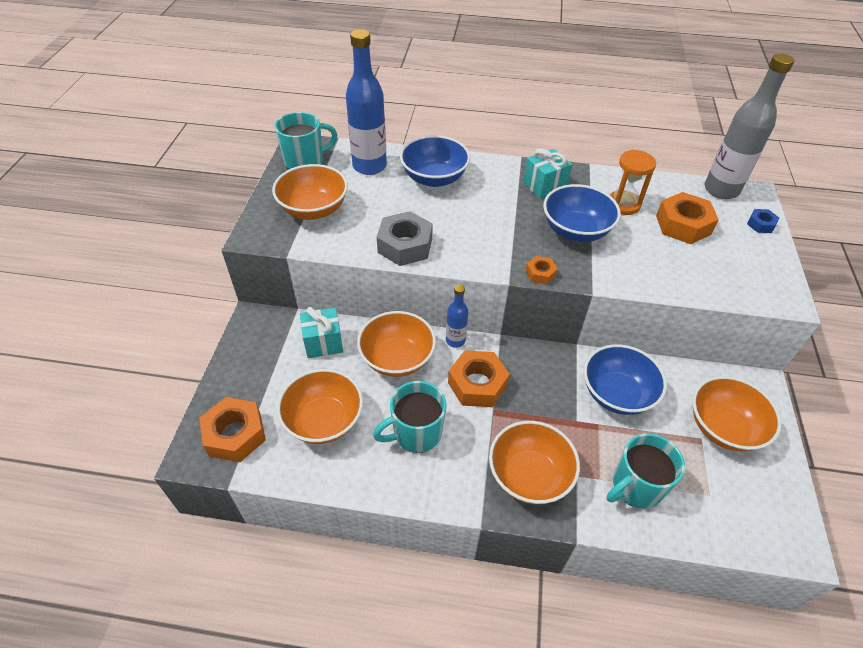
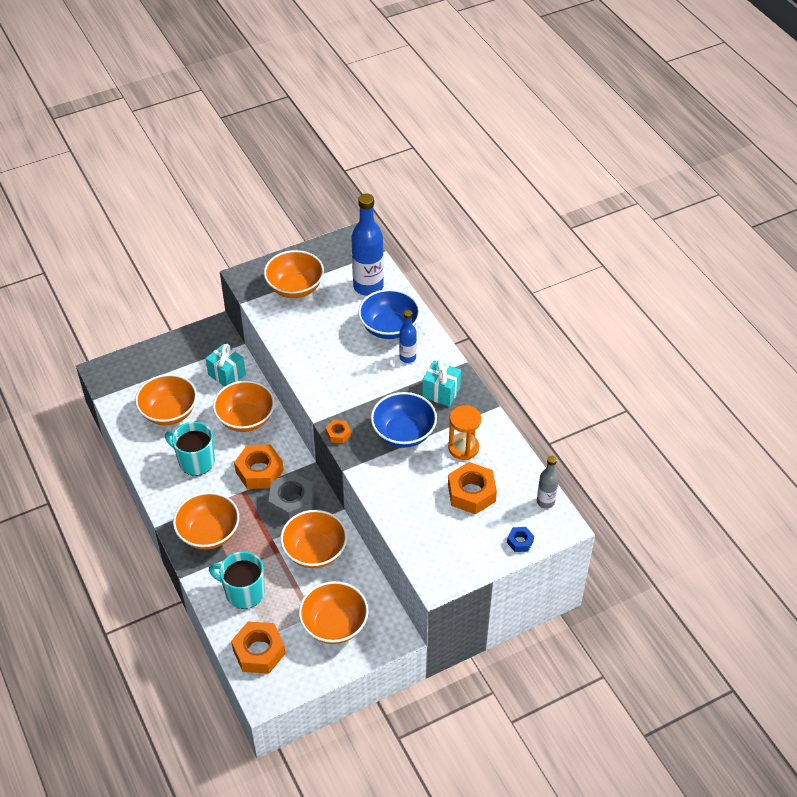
camera: 55 degrees right, 0 degrees up
orange nut [199,397,266,462] -> orange nut moved to [231,621,286,674]
turquoise mug [275,112,337,169] -> none
grey nut [377,211,433,266] -> grey nut moved to [268,472,314,521]
blue bottle [446,284,468,348] -> blue bottle moved to [399,310,417,363]
blue bowl [584,344,667,415] -> orange bowl [280,510,347,568]
grey bottle [705,53,794,199] -> grey bottle [537,456,559,509], size x0.53

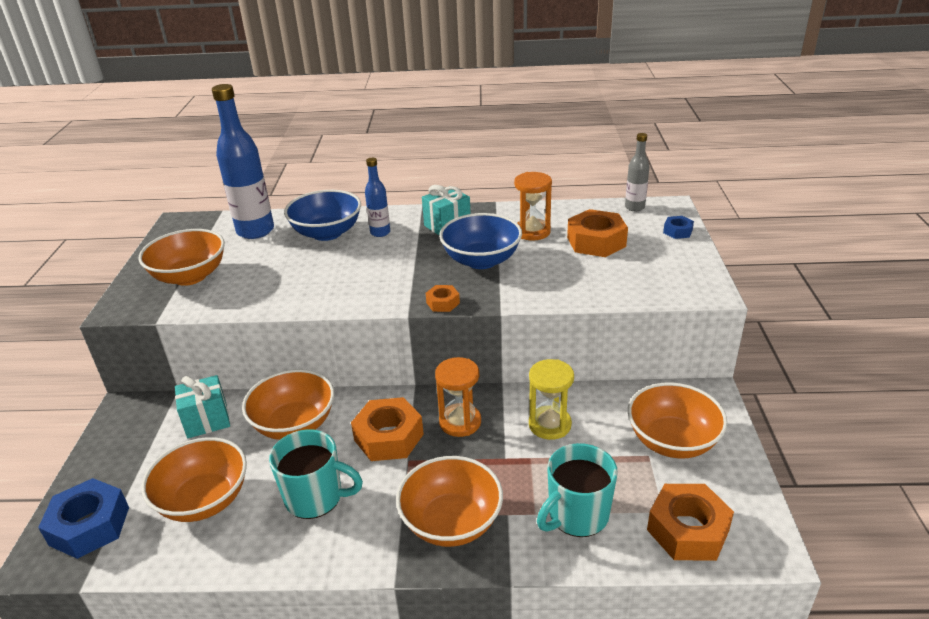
camera: 60 degrees left, 15 degrees down
turquoise mug [165,422,215,476] -> turquoise mug turned 135 degrees counterclockwise [269,429,363,519]
grey nut [268,472,314,521] -> orange hourglass [435,357,481,437]
orange bowl [280,510,347,568] -> yellow hourglass [529,359,574,440]
none -> blue nut [38,478,129,559]

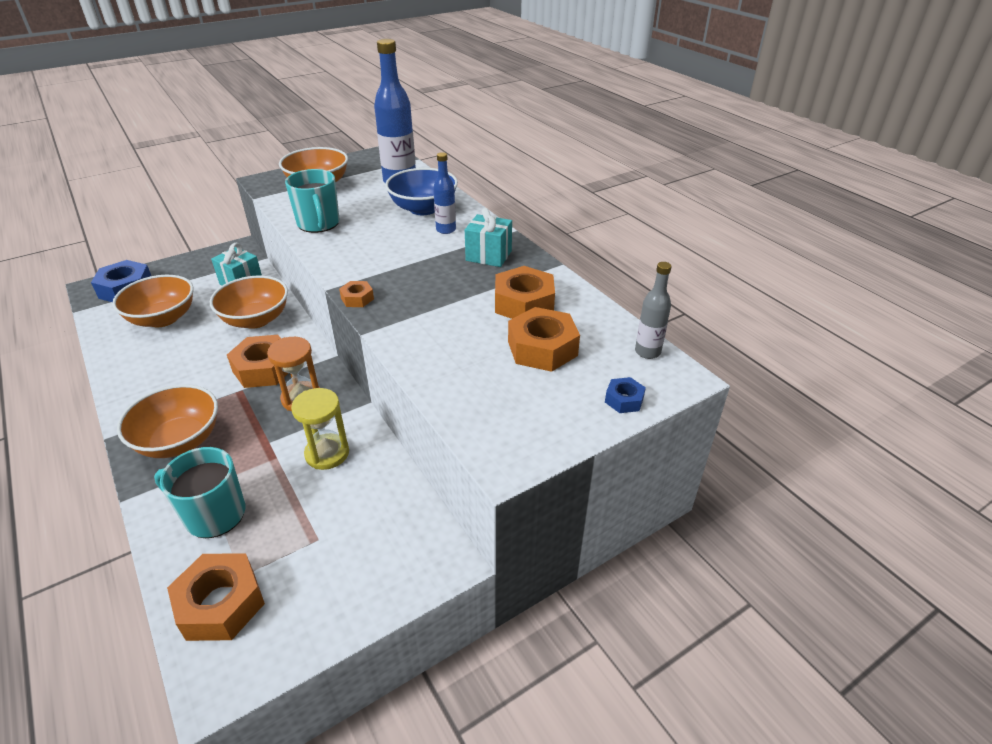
camera: 55 degrees right, 5 degrees up
turquoise mug [269,429,363,519] -> turquoise mug moved to [285,169,340,233]
blue bowl [439,213,522,269] -> none
orange hourglass [514,172,552,241] -> orange nut [495,266,555,319]
orange bowl [628,382,728,458] -> none

